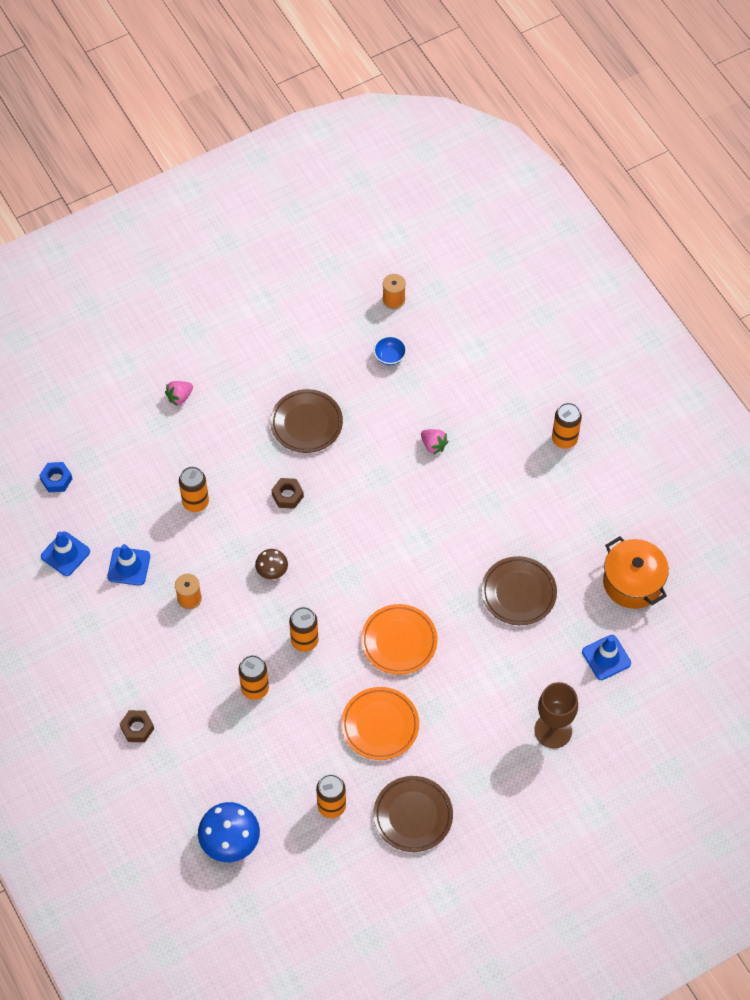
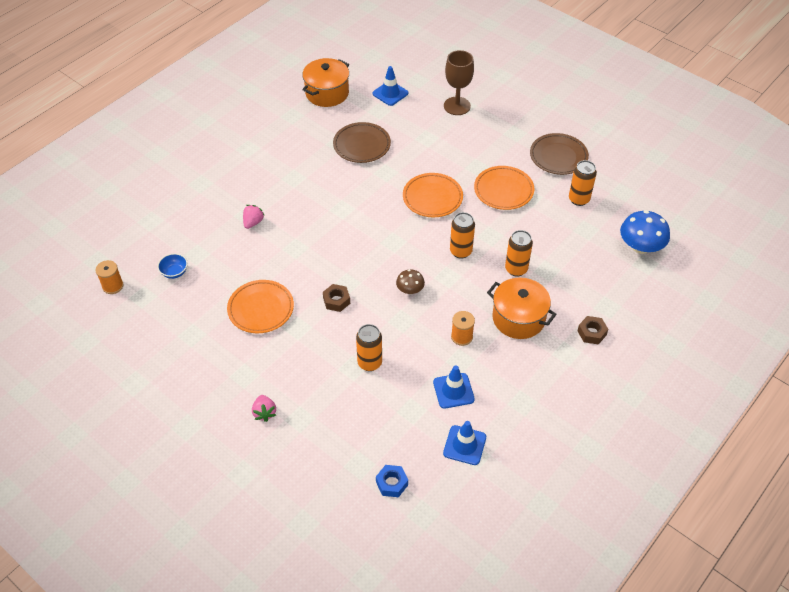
camera: 110 degrees left, 10 degrees down
pink strawberry [165,381,193,406] -> pink strawberry turned 45 degrees clockwise [252,395,276,422]
brown plate [270,389,343,453] -> orange plate [227,280,294,333]
orange can [552,403,582,449] -> none
none -> orange pot [487,277,557,339]

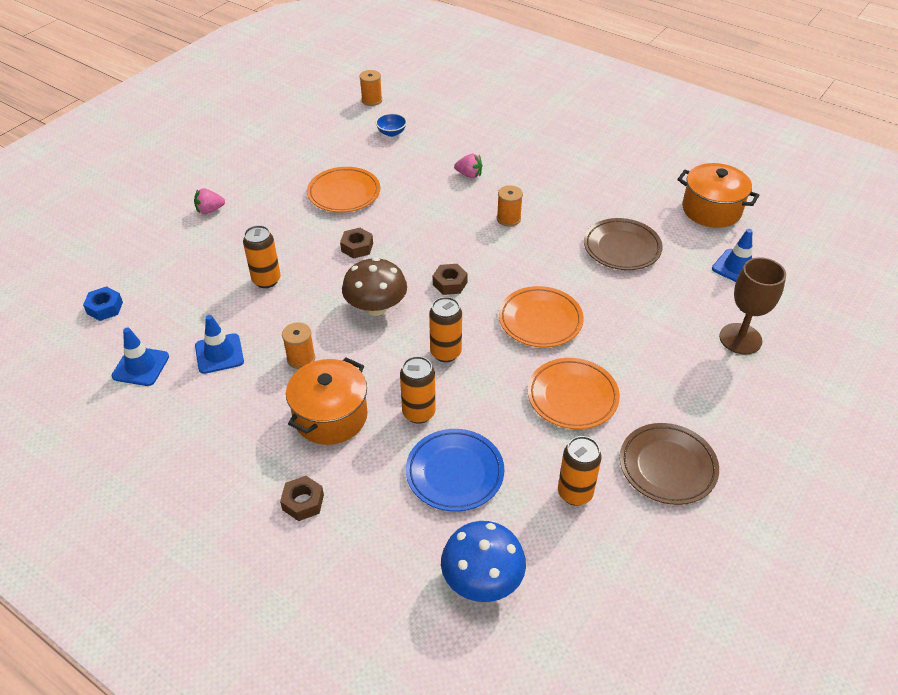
camera: 85 degrees right, 5 degrees down
brown mushroom [396,269,425,294] -> brown mushroom [342,257,407,316], size x1.77
none -> blue plate [406,429,504,511]
none -> brown nut [433,264,468,295]
none -> orange spool [497,185,523,227]

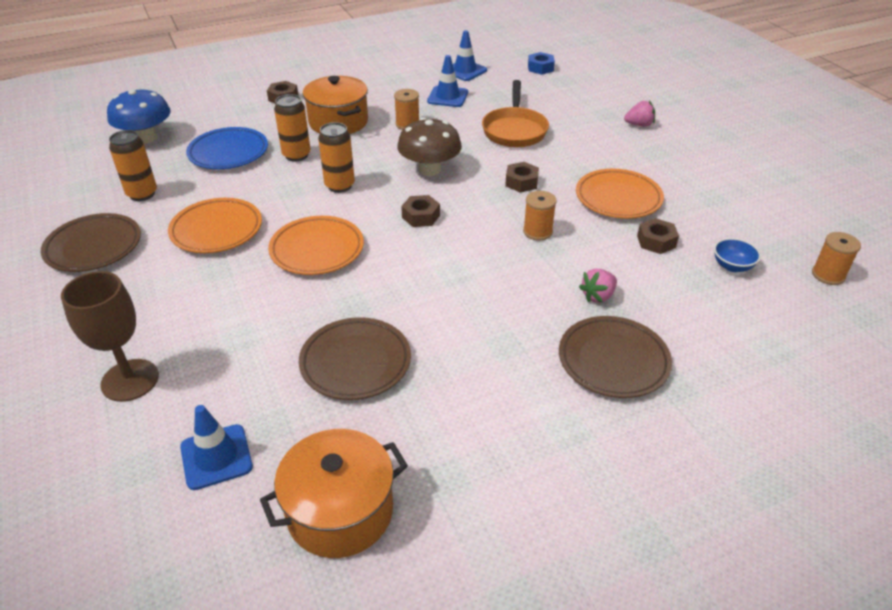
camera: 120 degrees right, 5 degrees down
pink strawberry [194,188,225,214] -> pink strawberry turned 75 degrees clockwise [624,101,655,127]
orange can [243,225,280,288] -> orange pan [482,80,549,147]
orange spool [497,185,523,227] -> orange spool moved to [523,191,557,241]
none -> brown plate [559,316,672,398]
none -> brown nut [637,218,679,254]

